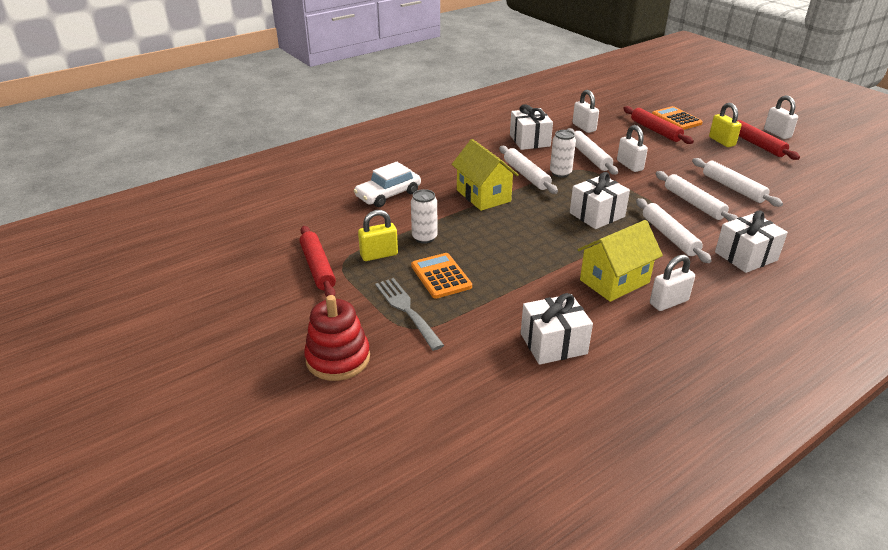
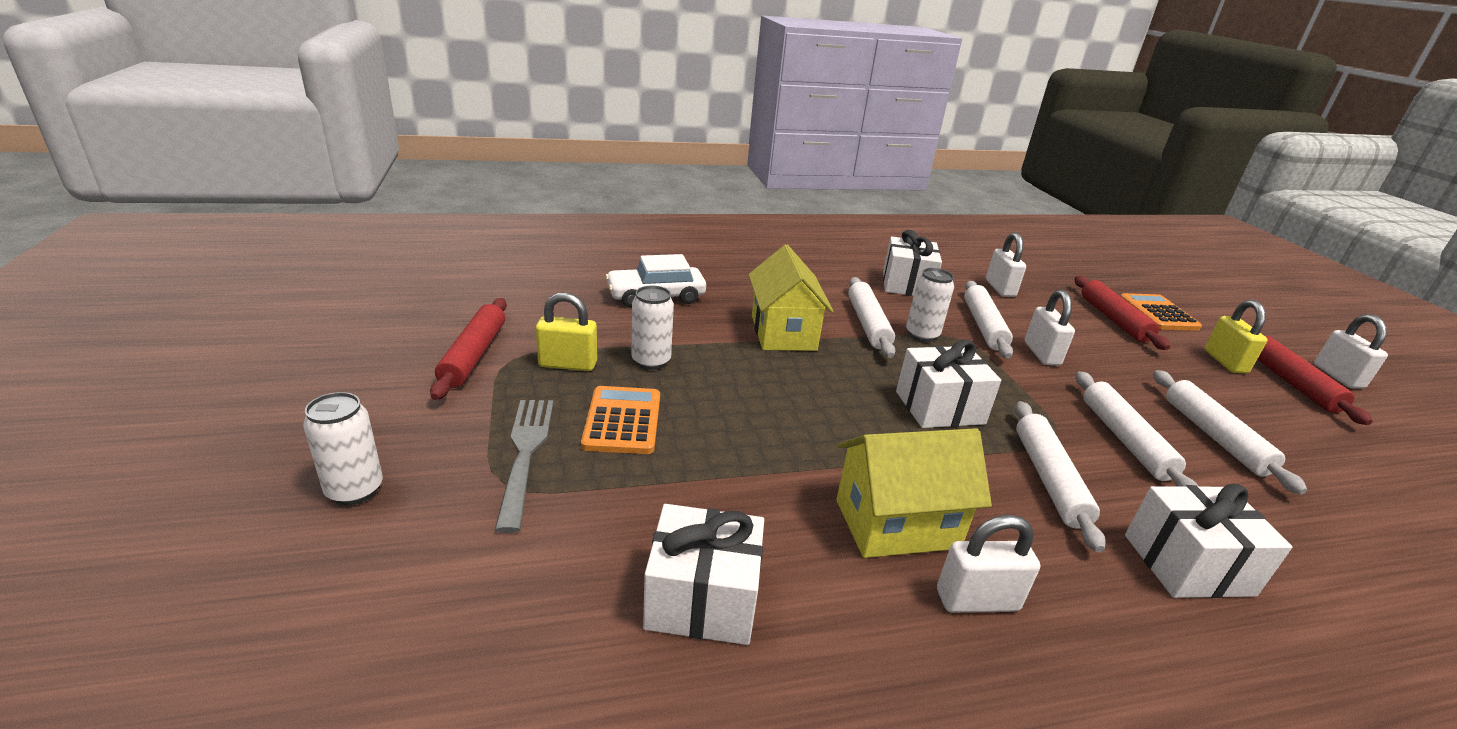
camera: 20 degrees right, 5 degrees down
red stacking toy [304,295,370,381] -> white can [303,392,383,505]

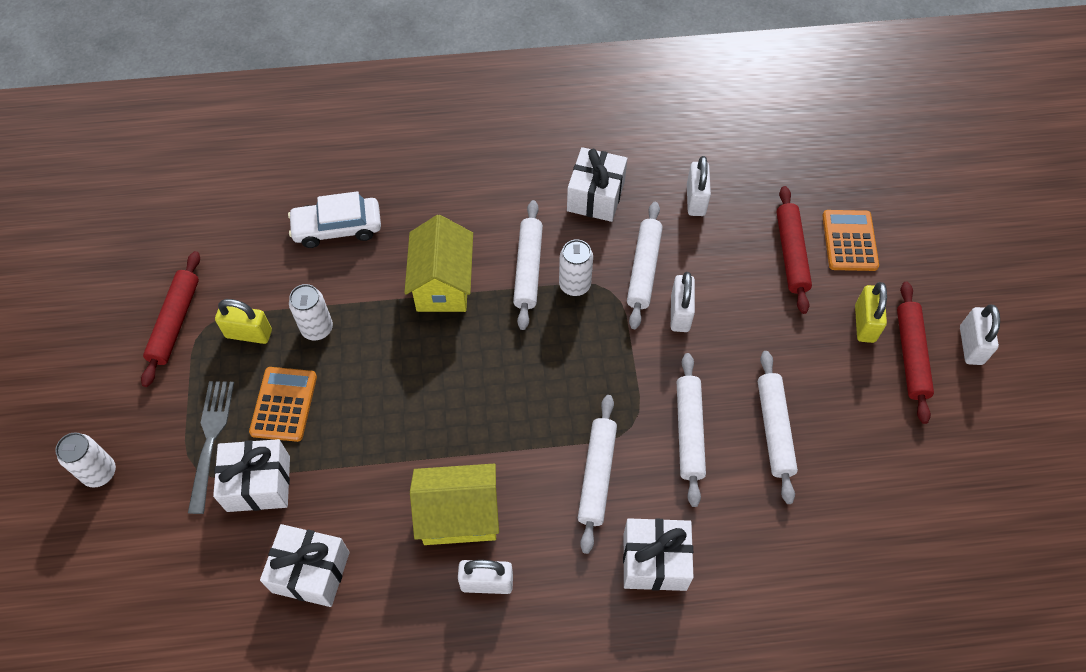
camera: 10 degrees right, 30 degrees up
white gift [896,340,1001,428] -> white gift moved to [213,439,290,512]

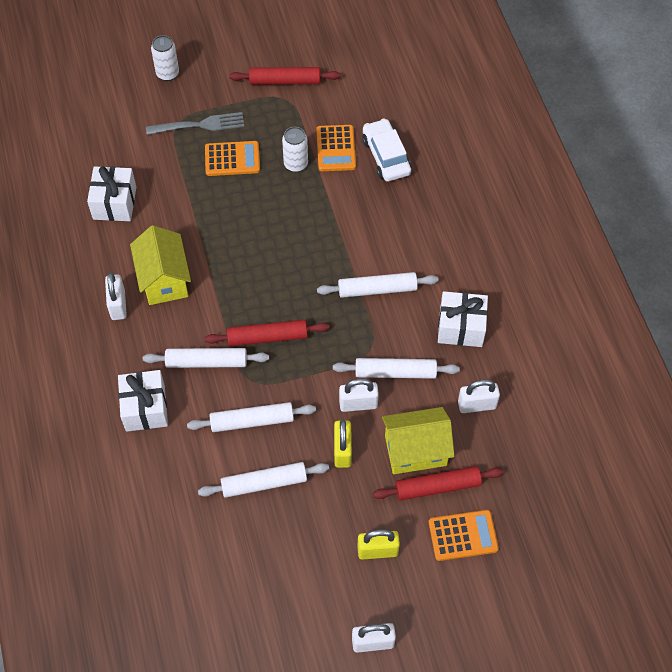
camera: 80 degrees right, 0 degrees up
white gift [213,439,290,512] -> none
yellow padlock [215,299,272,344] -> yellow padlock moved to [334,420,352,468]
yellow house [404,215,473,312] -> yellow house moved to [382,407,454,474]
white can [559,239,593,296] -> none
red rolling pin [897,282,934,424] -> red rolling pin moved to [205,320,329,347]
none -> orange calculator [316,125,356,171]

